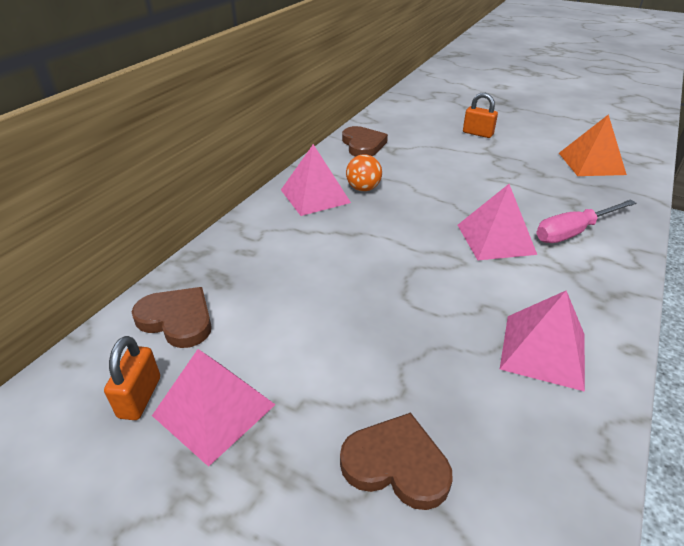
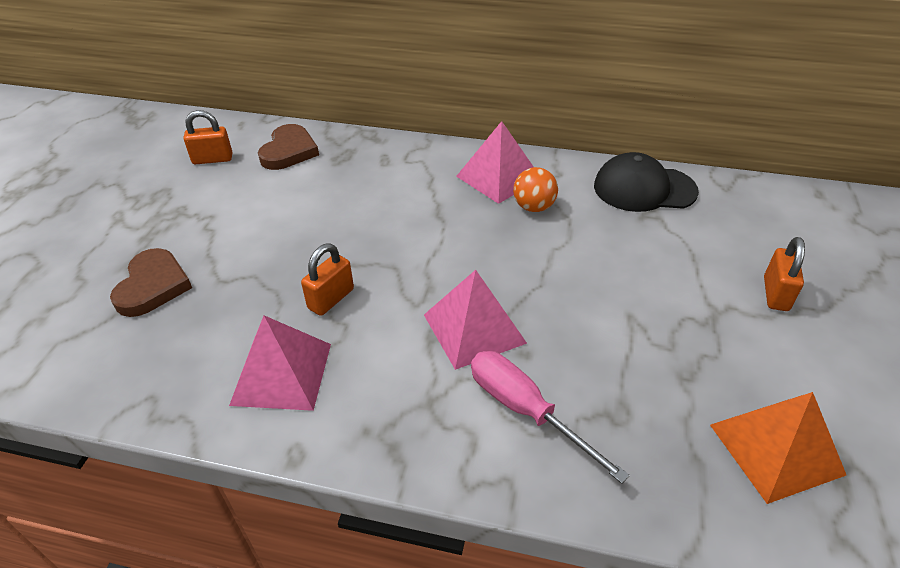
camera: 75 degrees right, 5 degrees up
pink pyramid [152,349,276,467] -> none
brown heart [342,126,388,157] -> black cap [594,152,699,212]
none -> orange padlock [301,243,354,316]

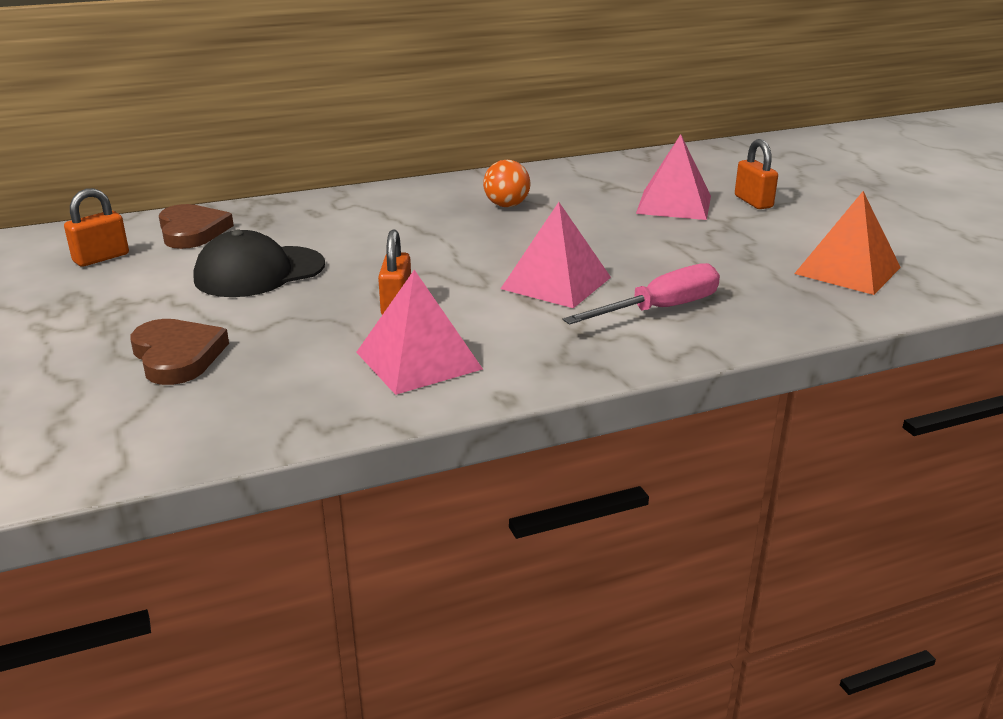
camera: 35 degrees left, 15 degrees down
pink pyramid [456,121,534,204] -> pink pyramid moved to [636,134,711,220]
pink screwdriver [471,351,630,484] -> pink screwdriver turned 135 degrees clockwise [563,263,720,325]
black cap [594,152,699,212] -> black cap moved to [194,230,325,297]

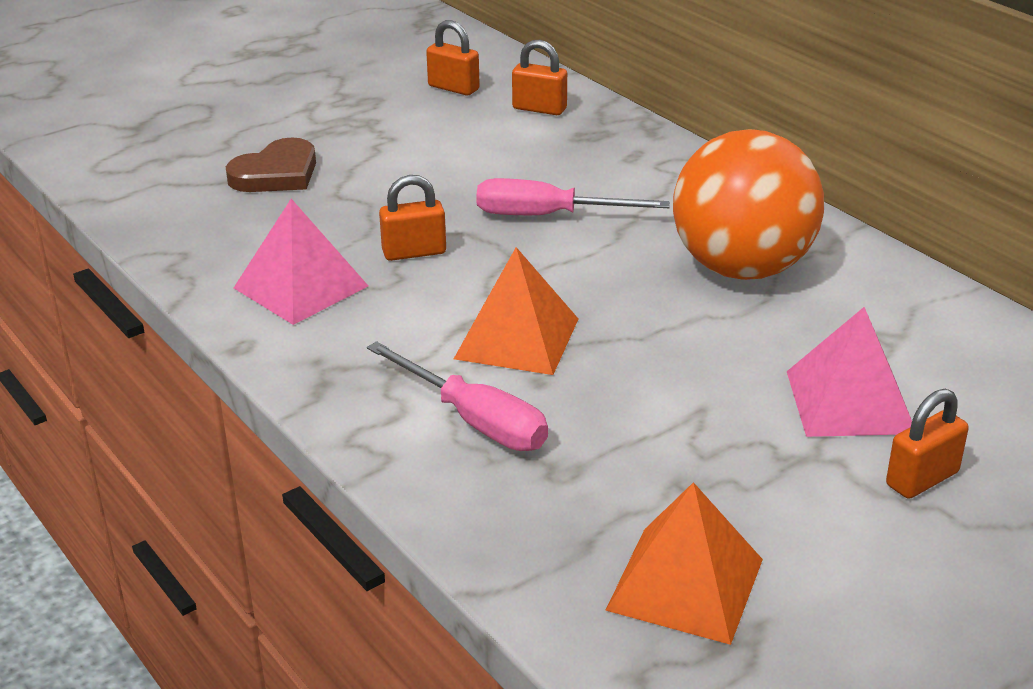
camera: 75 degrees right, 5 degrees up
brown heart [159,204,234,249] -> orange padlock [512,40,567,115]
black cap [194,230,325,297] -> none
orange ball [483,160,530,207] -> orange ball [673,129,824,280], size x2.27
pink pyramid [501,202,611,308] -> orange pyramid [454,247,578,375]
none -> pink screwdriver [476,178,670,215]

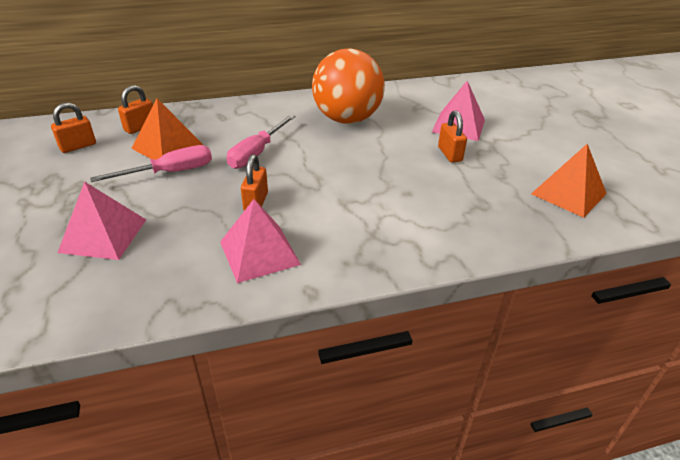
camera: 70 degrees left, 5 degrees up
brown heart [226,138,316,192] -> pink pyramid [57,181,146,260]
pink screwdriver [367,341,548,451] -> pink screwdriver moved to [90,145,212,182]
orange pyramid [454,247,578,375] -> orange pyramid moved to [131,99,203,160]
orange padlock [886,389,969,499] -> orange padlock moved to [438,110,467,163]

